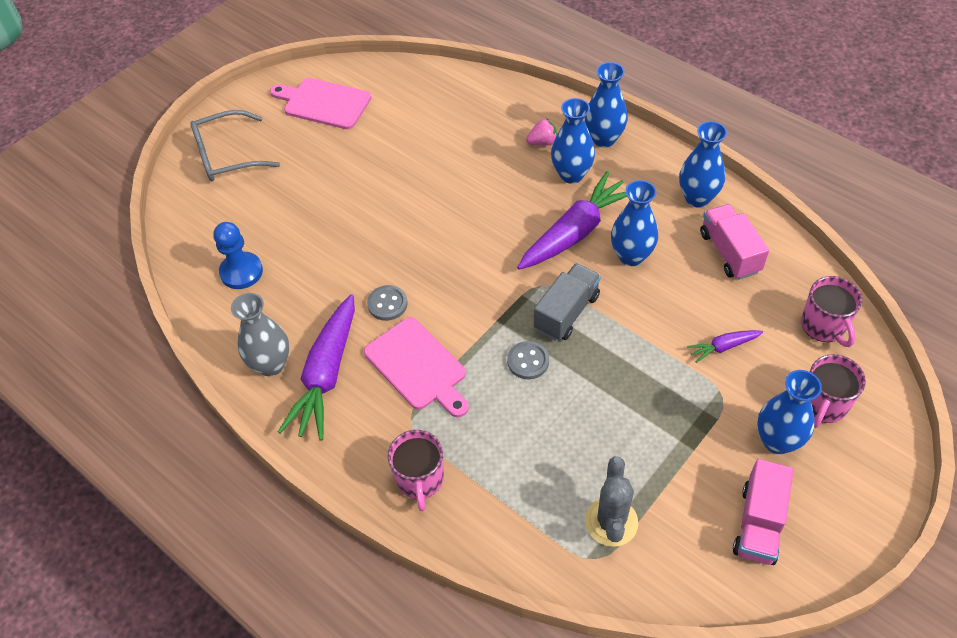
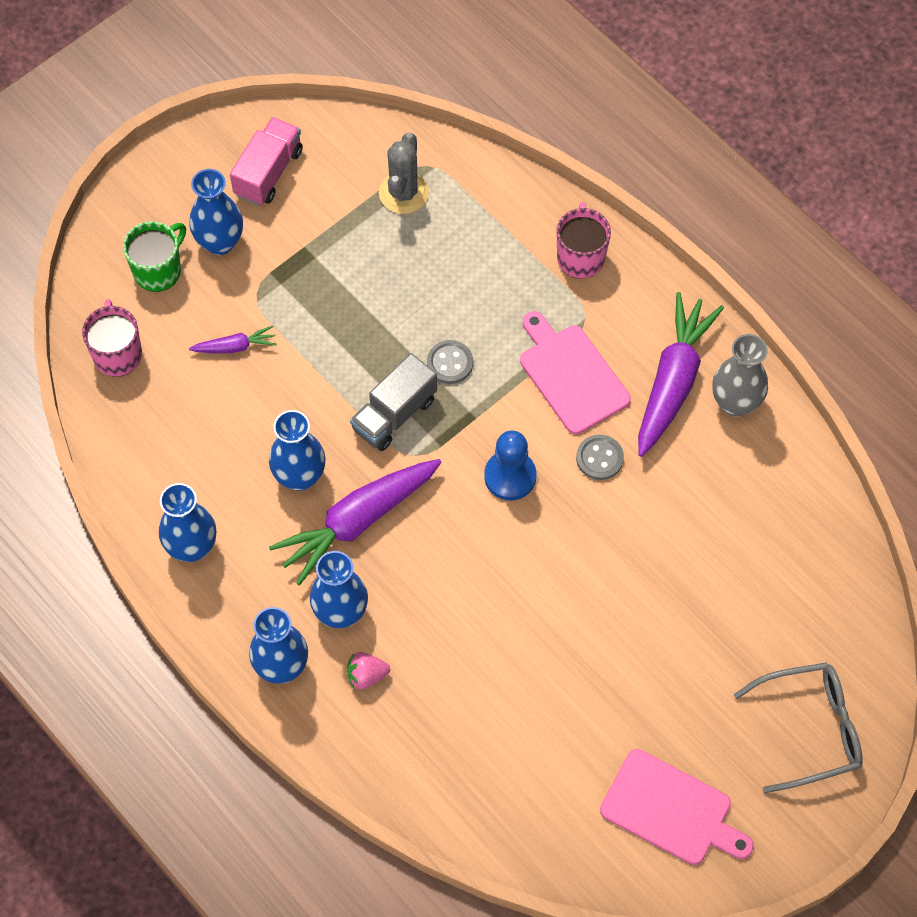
camera: 175 degrees left, 10 degrees up
blue pawn [213,222,263,289] -> blue pawn moved to [484,431,536,500]
pink truck [700,204,769,280] -> none
pink mug [810,354,866,428] -> green mug [123,221,186,292]

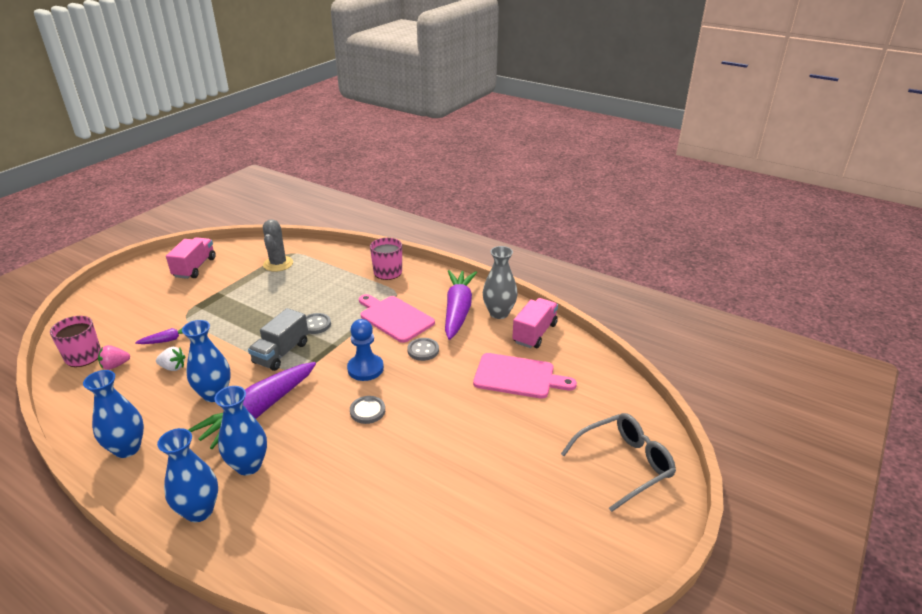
camera: 15 degrees left, 30 degrees down
green mug [123,221,186,292] -> none
blue vase [189,169,243,255] -> none
pink strawberry [347,652,390,689] -> pink strawberry moved to [98,345,130,370]
pink cutting board [600,749,754,865] -> pink cutting board moved to [473,353,577,399]
none -> white strawberry [156,347,186,371]
none -> grey button [350,396,385,424]
none -> pink truck [512,298,558,348]

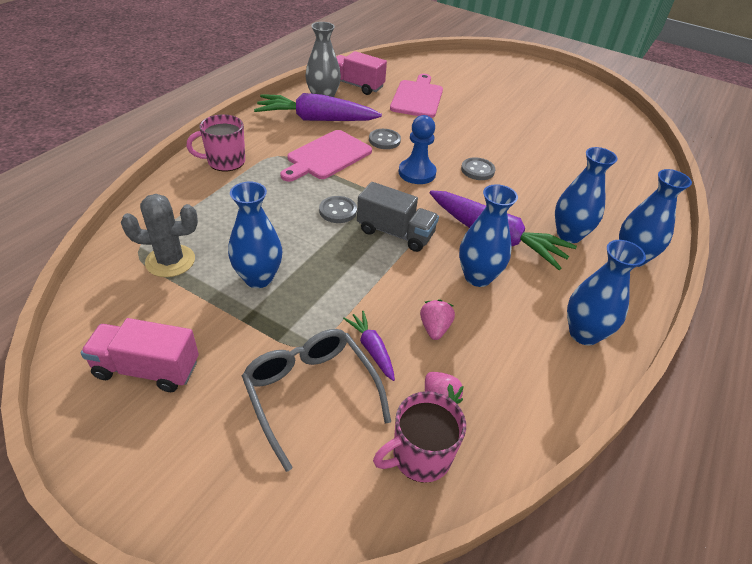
camera: 95 degrees left, 10 degrees up
white strawberry [156,347,186,371] -> pink strawberry [420,299,455,340]
grey glasses [561,413,676,512] -> grey glasses moved to [242,329,391,472]
none -> blue vase [228,181,282,288]

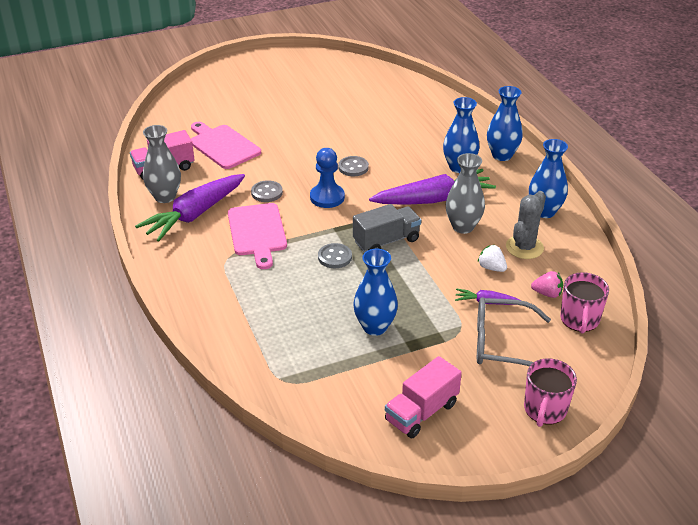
camera: 50 degrees left, 5 degrees down
grey cactus [121,194,198,277] -> grey cactus moved to [506,191,546,259]
pink mug [187,114,245,171] -> pink mug moved to [524,358,577,427]
pink strawberry [420,299,455,340] -> white strawberry [478,245,507,272]
blue vase [459,184,518,287] -> grey vase [446,153,485,234]

